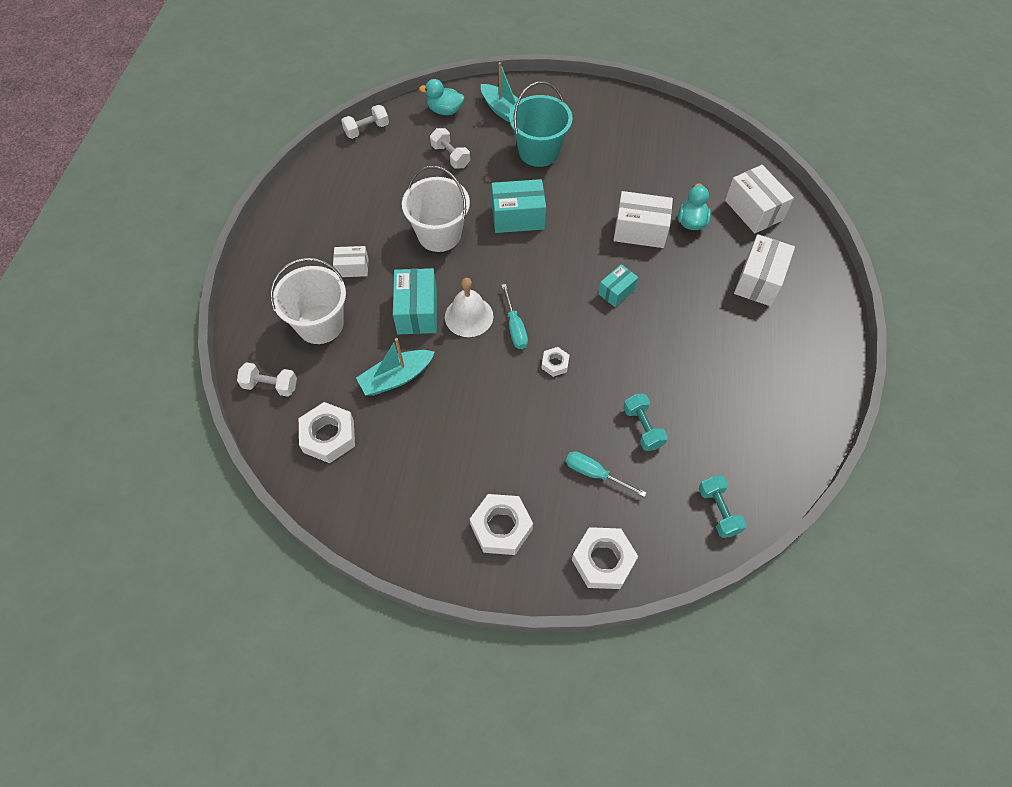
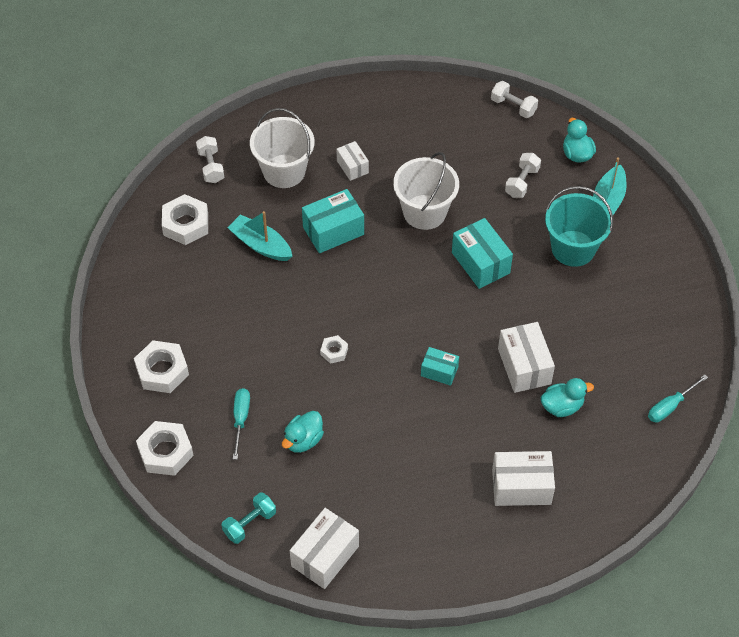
camera: 65 degrees right, 5 degrees down
white bell [445,278,493,337] -> none
turquoise screwdriver [502,284,528,349] -> turquoise screwdriver moved to [648,374,708,422]
turquoise dumbbell [623,394,668,451] -> turquoise duck [282,411,324,453]
white box [725,165,794,233] -> white box moved to [290,508,359,589]

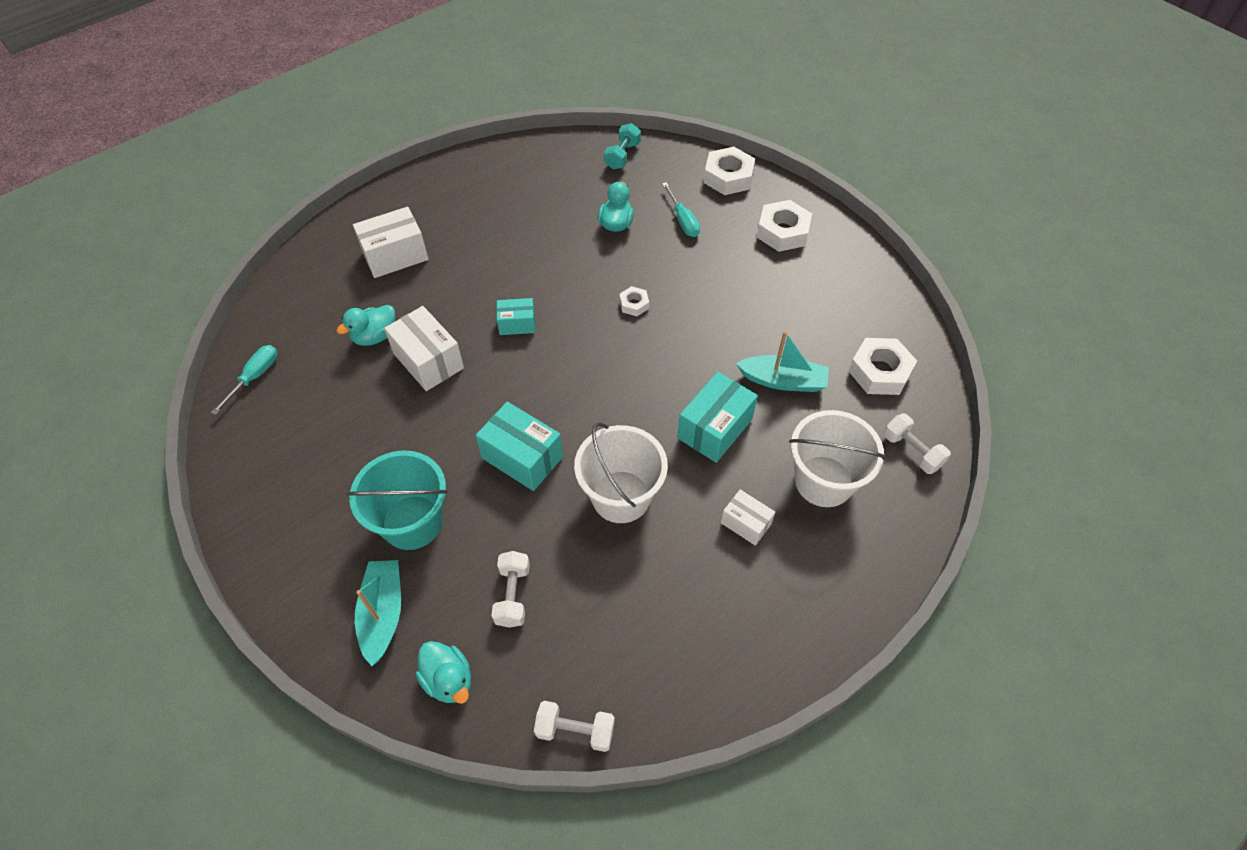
camera: 155 degrees right, 0 degrees up
white box [290,508,359,589] -> none

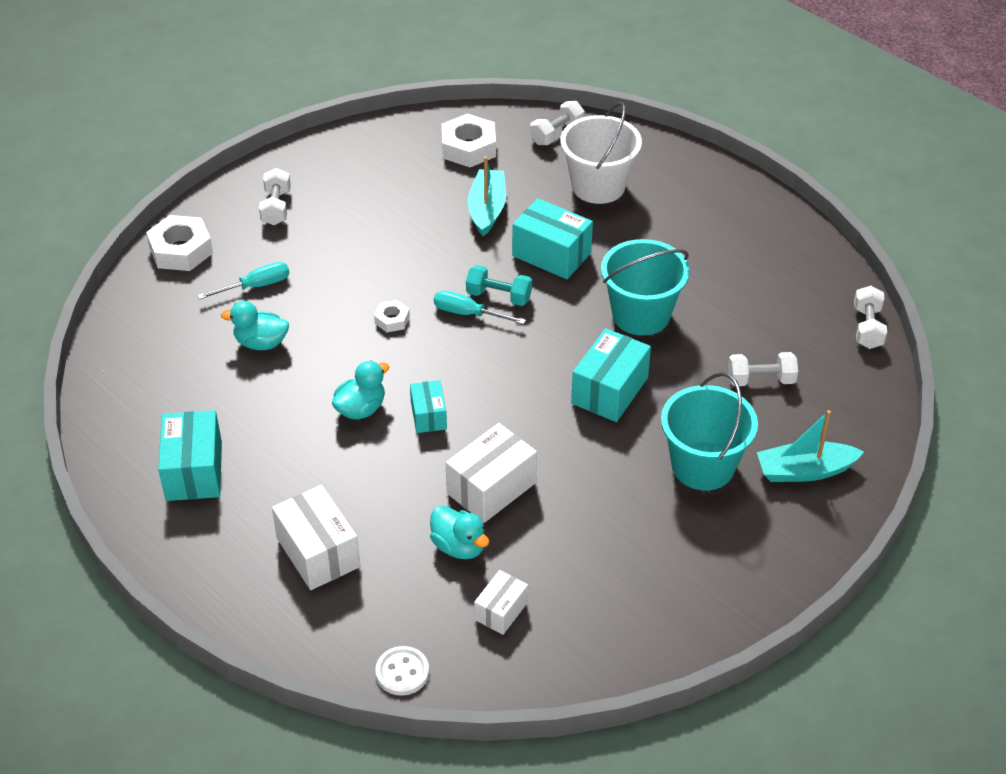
camera: 95 degrees left, 10 degrees down
turquoise screwdriver [211,345,277,415] -> turquoise screwdriver moved to [434,291,526,324]
turquoise duck [416,641,471,704] -> turquoise duck moved to [332,361,389,420]
white bucket [574,422,668,523] -> turquoise bucket [601,239,690,336]
turquoise dumbbell [604,123,641,170] -> turquoise dumbbell moved to [466,265,532,306]
white box [721,489,775,546] -> white box moved to [474,570,528,635]
white nut [757,200,812,252] -> white dumbbell [259,168,291,225]
none -> turquoise box [158,410,222,501]
none -> white button [375,646,429,696]

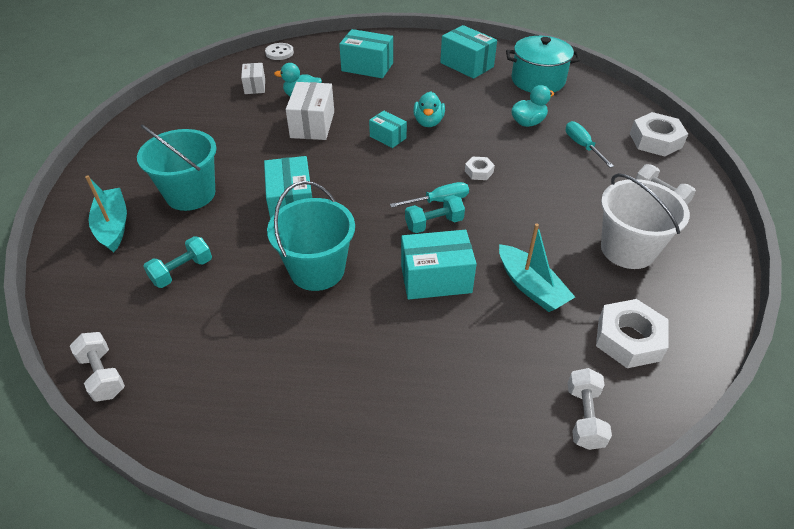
camera: 140 degrees right, 0 degrees up
turquoise screwdriver [197,262,290,300] -> turquoise screwdriver turned 135 degrees clockwise [566,121,614,168]
white box [272,485,360,590] -> turquoise box [339,29,393,78]
white bucket [560,102,642,204] -> white bucket moved to [601,173,690,269]
white dumbbell [728,352,798,386] -> turquoise dumbbell [143,236,212,288]
turquoise boat [757,410,864,482] -> turquoise boat turned 60 degrees counterclockwise [85,175,127,252]
none -> turquoise pot [506,36,580,92]

